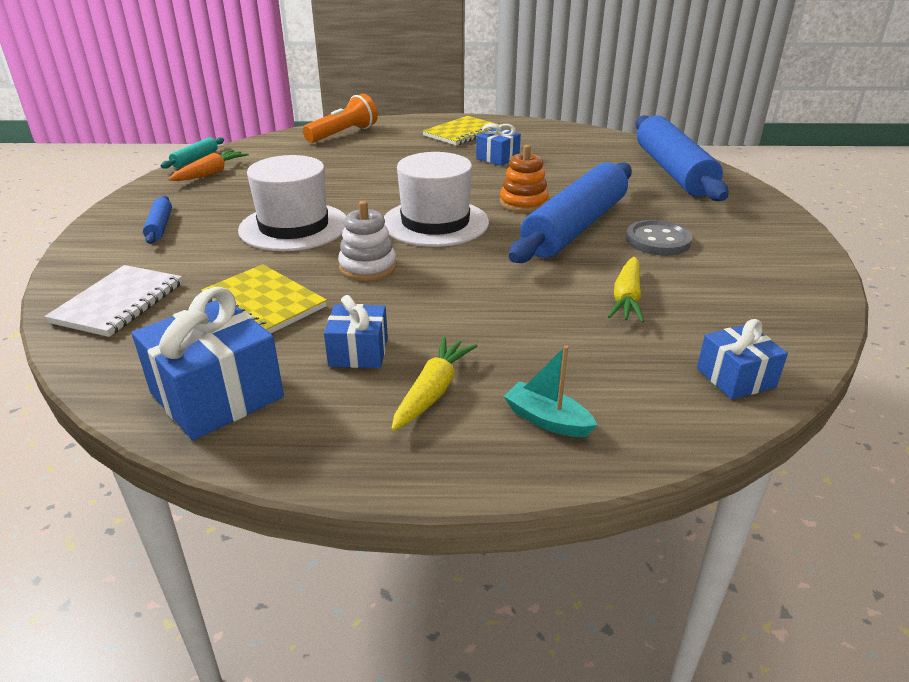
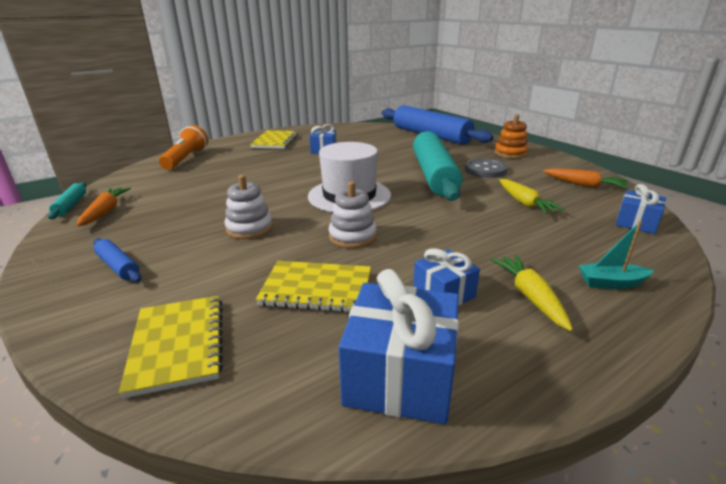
camera: 35 degrees left, 5 degrees down
white notebook [44,265,183,337] -> yellow notebook [119,296,223,399]
white hat [238,155,346,251] -> white stacking toy [225,175,273,239]
orange stacking toy [500,145,549,213] -> orange stacking toy moved to [495,114,528,159]
blue rolling pin [509,162,632,263] -> turquoise rolling pin [413,131,463,201]
none -> orange carrot [543,168,628,188]

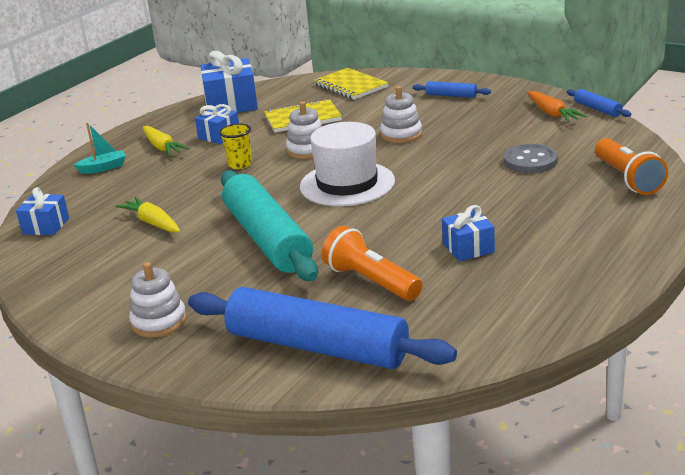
camera: 160 degrees right, 0 degrees up
turquoise rolling pin [48,182,87,219] -> blue rolling pin [567,89,631,117]
yellow notebook [250,130,299,149] -> none
grey button [465,159,508,178] -> grey button moved to [503,144,558,173]
orange stacking toy [495,114,528,159] -> white stacking toy [129,262,187,338]
orange carrot [543,168,628,188] -> none
none -> yellow cup [219,123,252,169]
none -> orange flashlight [322,226,423,301]

